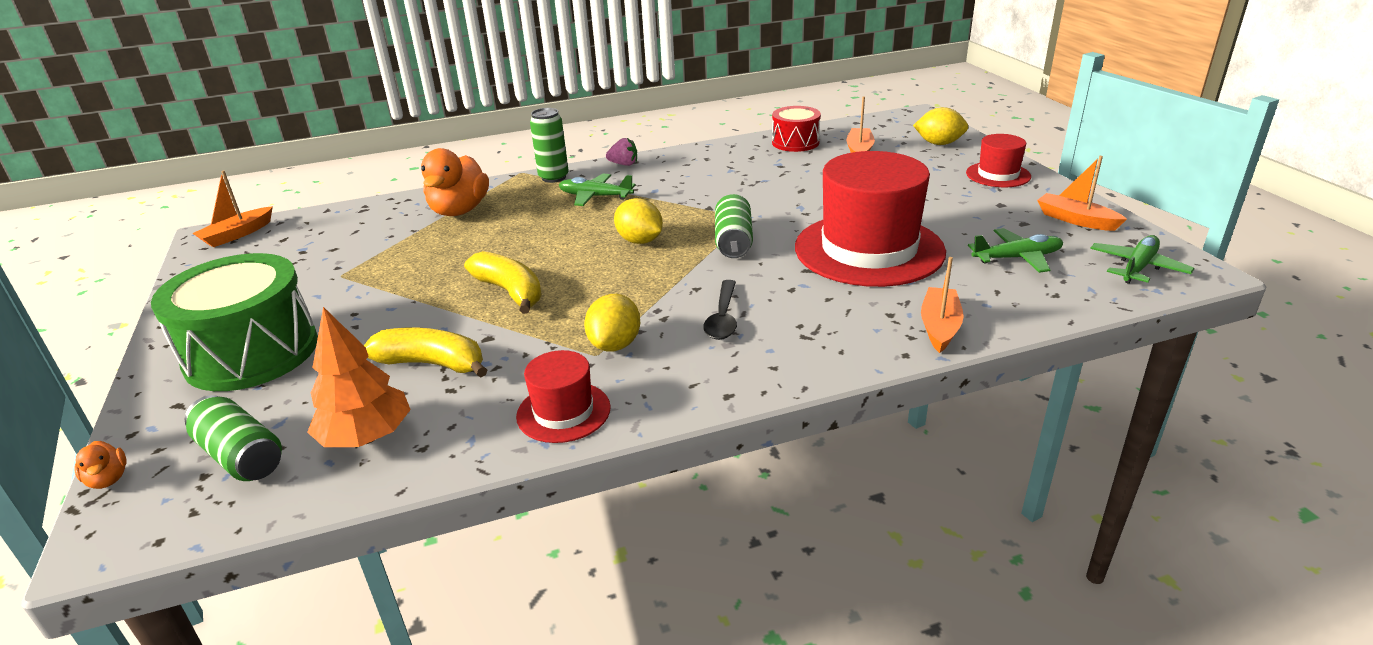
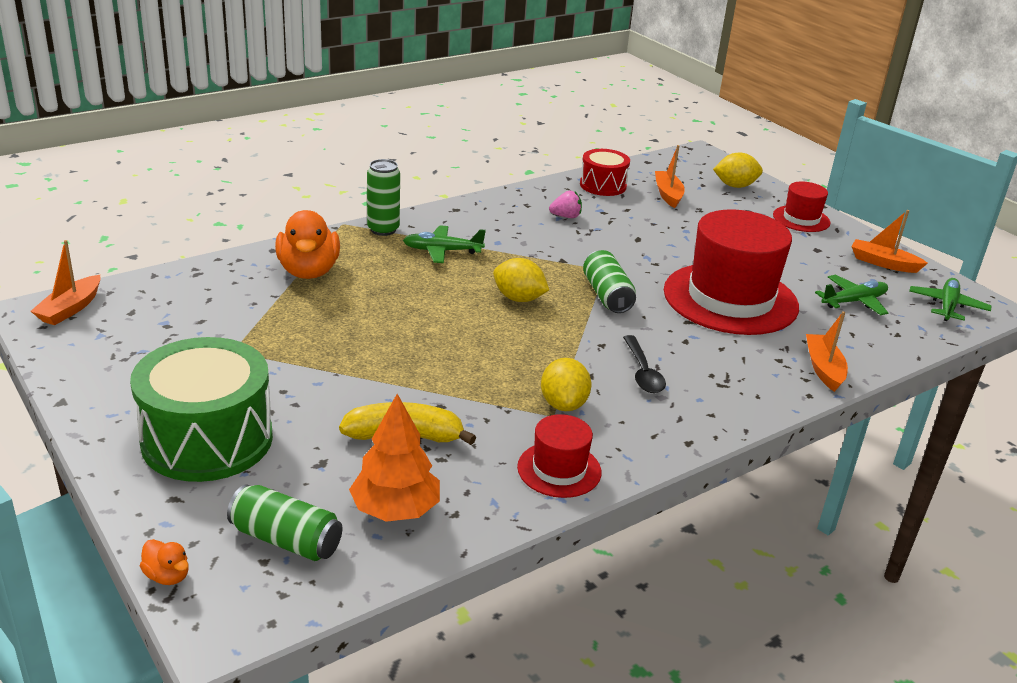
camera: 20 degrees left, 0 degrees up
yellow banana [464,251,542,314] -> none
pink strawberry [606,138,637,166] -> pink strawberry moved to [549,191,582,218]

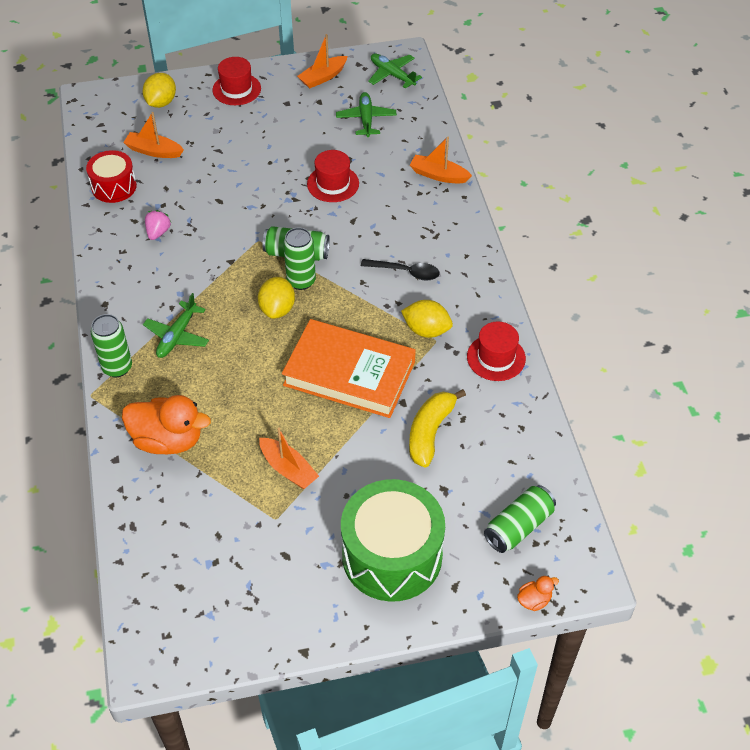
camera: 65 degrees left, 20 degrees up
orange boat [30,240,100,325] -> orange boat moved to [259,428,319,489]
orange tree [349,394,440,522] -> none
yellow lemon [493,258,549,302] -> yellow lemon turned 45 degrees counterclockwise [258,277,295,319]
red hat [664,209,799,335] -> red hat [307,150,359,202], size x0.49
none -> orange book [282,319,416,418]
none -> green can [283,228,316,290]

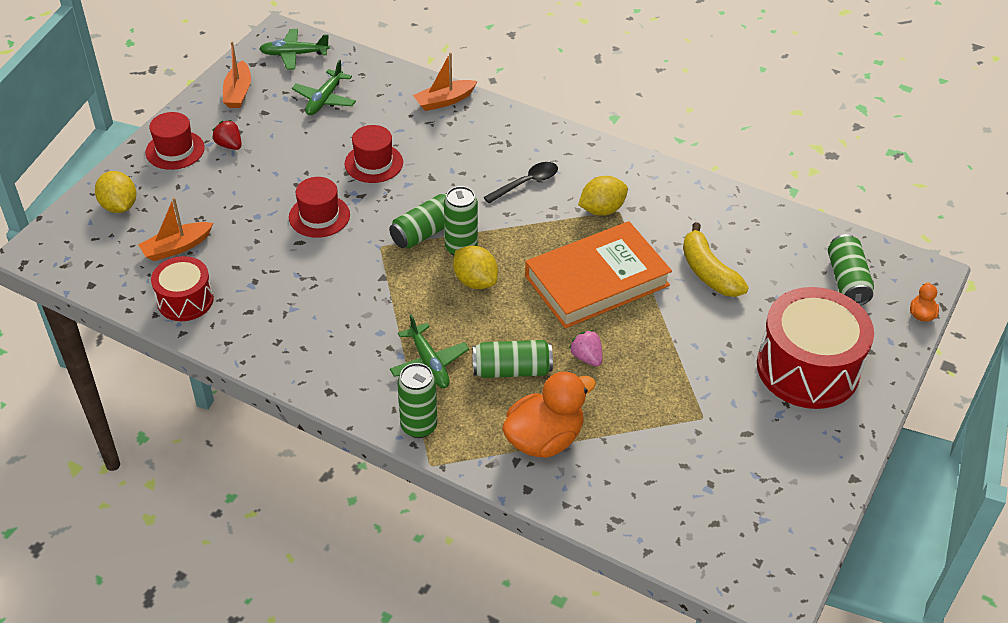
camera: 50 degrees left, 5 degrees down
pink strawberry [145,210,171,240] -> pink strawberry moved to [569,330,602,366]
orange boat [259,428,319,489] -> none
green plane [336,92,397,137] -> green plane turned 105 degrees counterclockwise [292,60,356,115]
green drum [341,479,445,602] -> red drum [757,287,874,409]
red hat [467,321,526,381] -> red hat moved to [289,177,350,238]
none -> red strawberry [212,120,242,150]
none -> green can [472,340,553,378]

